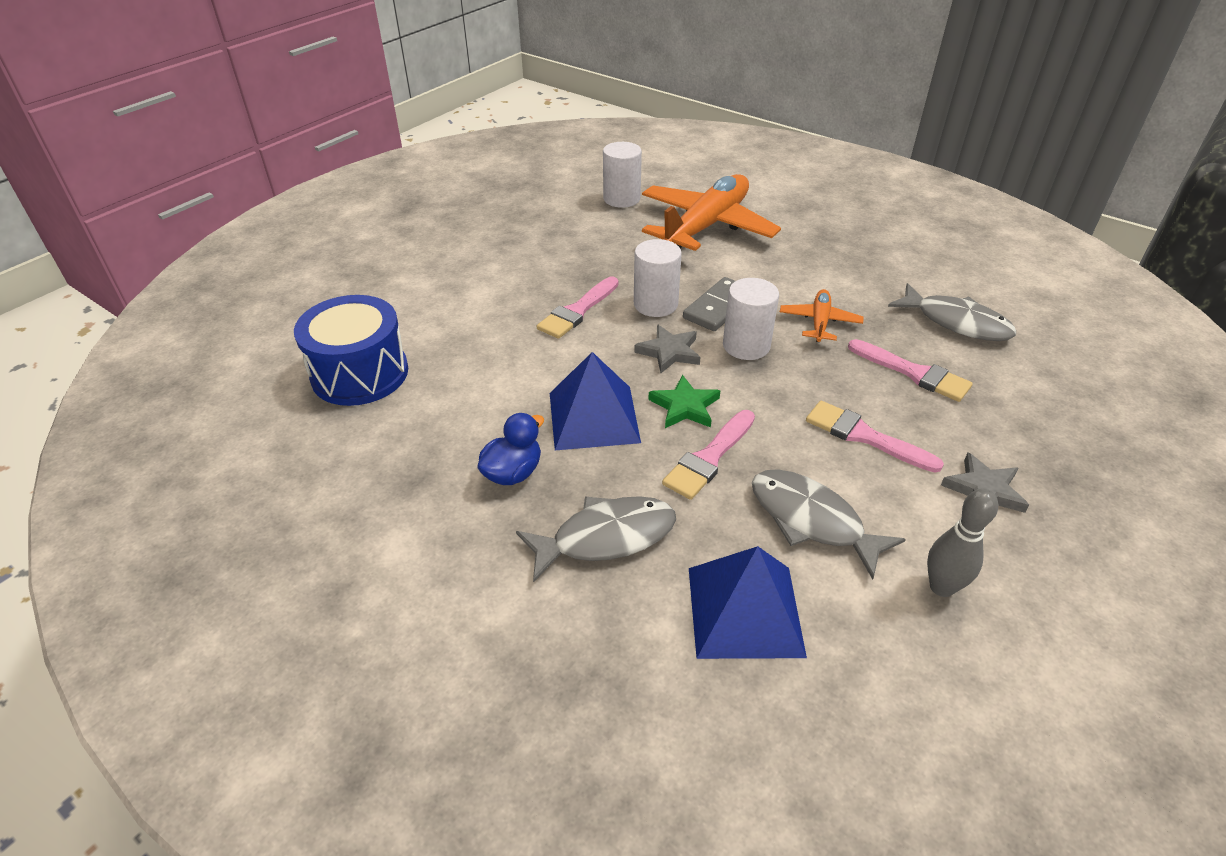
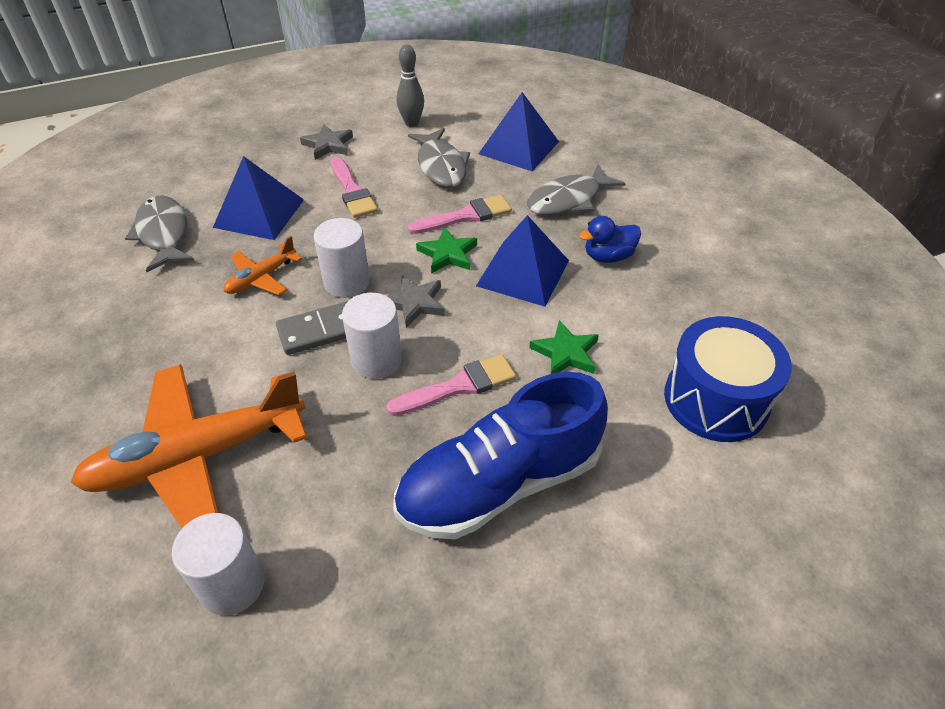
camera: 150 degrees left, 5 degrees up
grey fish [516,496,676,582] -> grey fish turned 45 degrees counterclockwise [527,164,626,215]
pink brush [848,339,973,402] -> blue pyramid [213,156,304,240]
none -> blue shoe [393,372,608,539]
none -> green star [529,320,599,374]

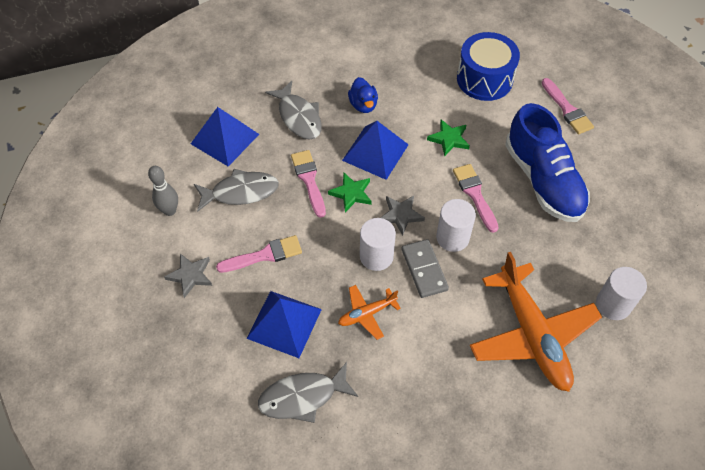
camera: 85 degrees left, 10 degrees up
orange plane [224,236,302,295] -> orange plane turned 105 degrees clockwise [338,285,401,340]
none -> pink brush [542,78,594,134]

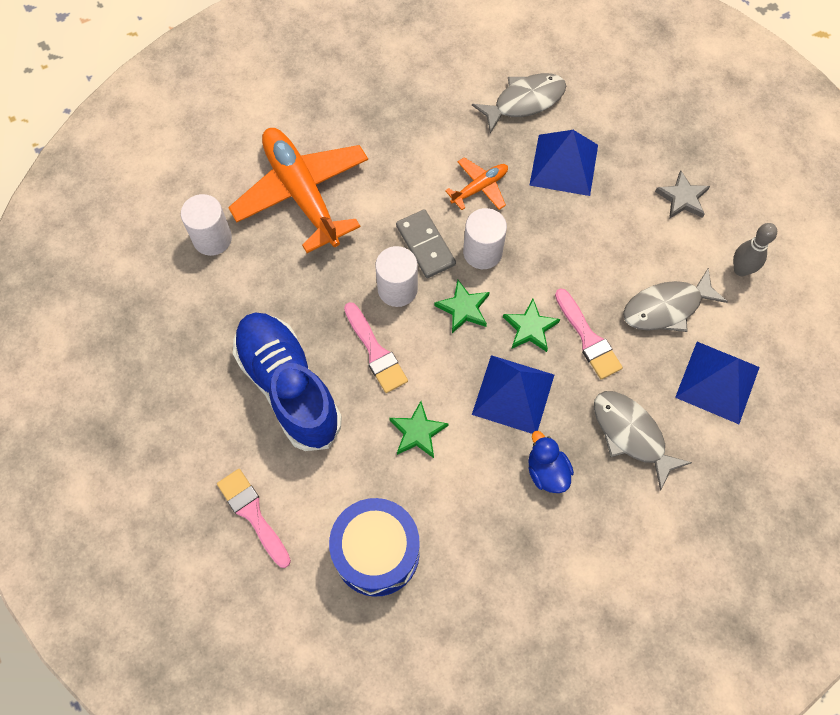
camera: 170 degrees right, 10 degrees up
pink brush [216,235,302,273] -> none
grey star [380,196,425,236] -> green star [434,280,490,333]

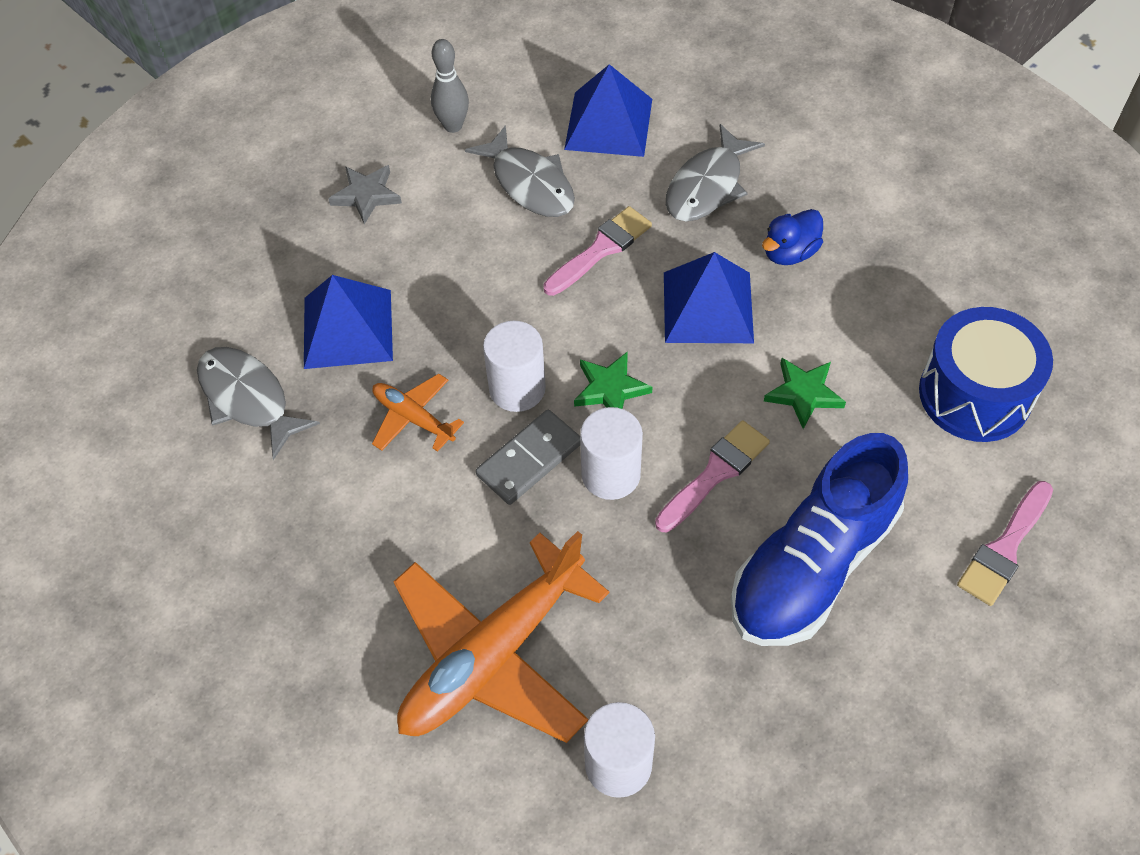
camera: 105 degrees left, 10 degrees down
green star [503,299,560,352] -> none

